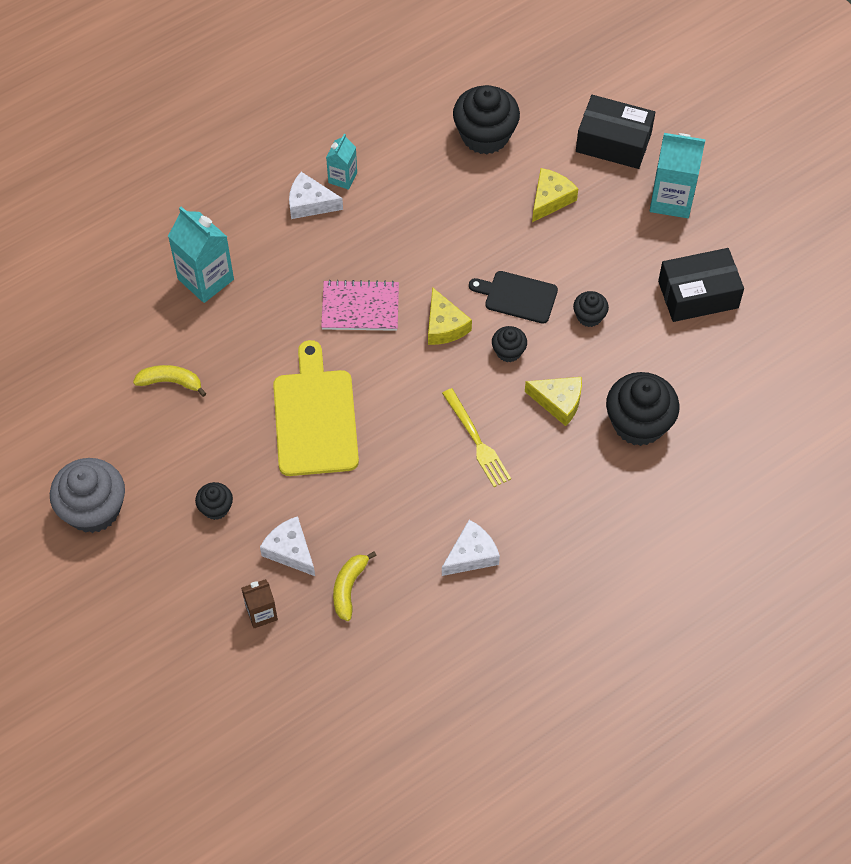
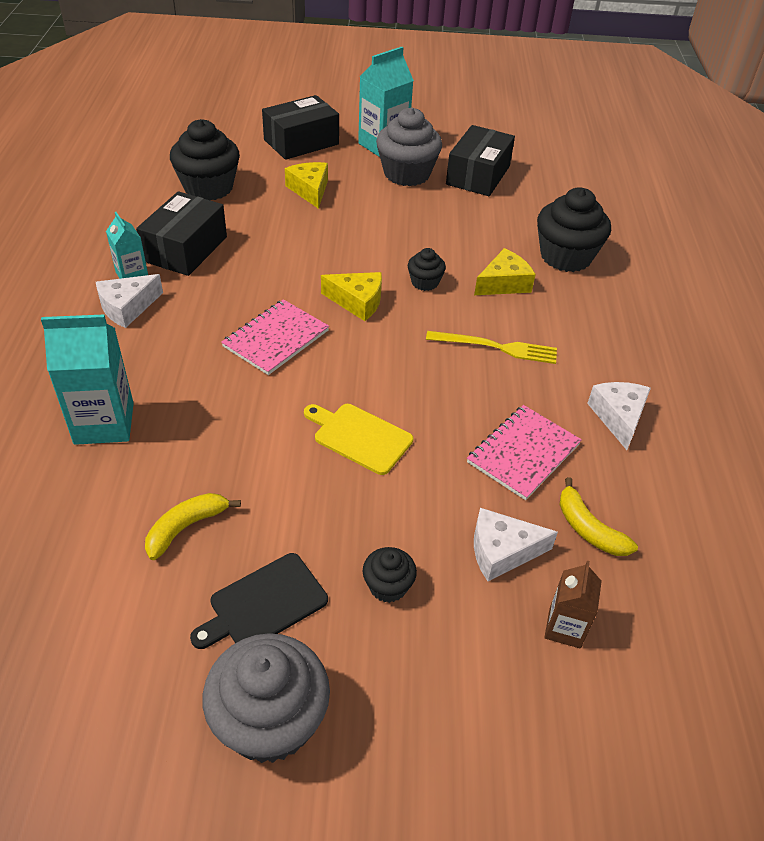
camera: 55 degrees left, 15 degrees down
yellow cutting board [273,340,359,476] -> yellow cutting board [304,404,413,475], size x0.60
black cutting board [469,271,558,324] -> black cutting board moved to [190,553,328,649]
black cupcake [573,291,609,327] -> none
none -> black box [136,191,227,276]
none -> grey cupcake [376,108,442,186]
none -> pink notebook [467,405,582,500]

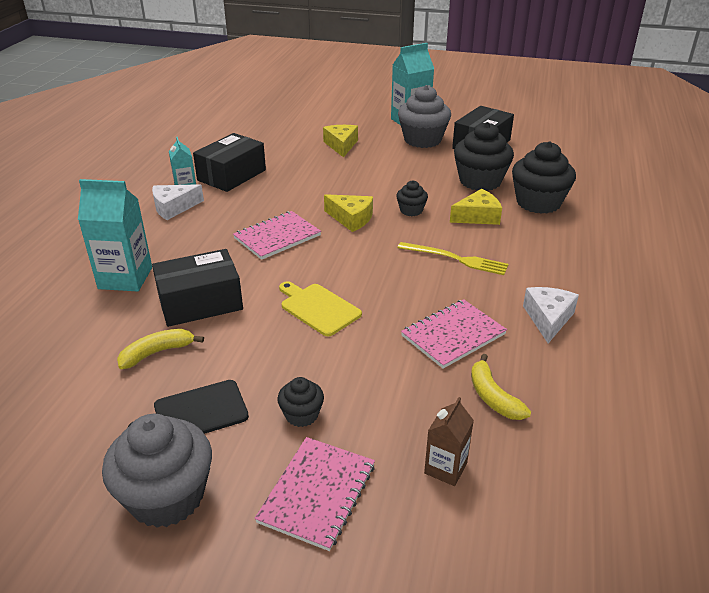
camera: 15 degrees right, 10 degrees down
black cupcake [170,119,240,200] -> black cupcake moved to [454,122,514,191]
black box [262,95,339,160] -> black box moved to [152,249,243,327]
white cheese [474,508,558,581] -> none
none -> pink notebook [255,437,375,551]

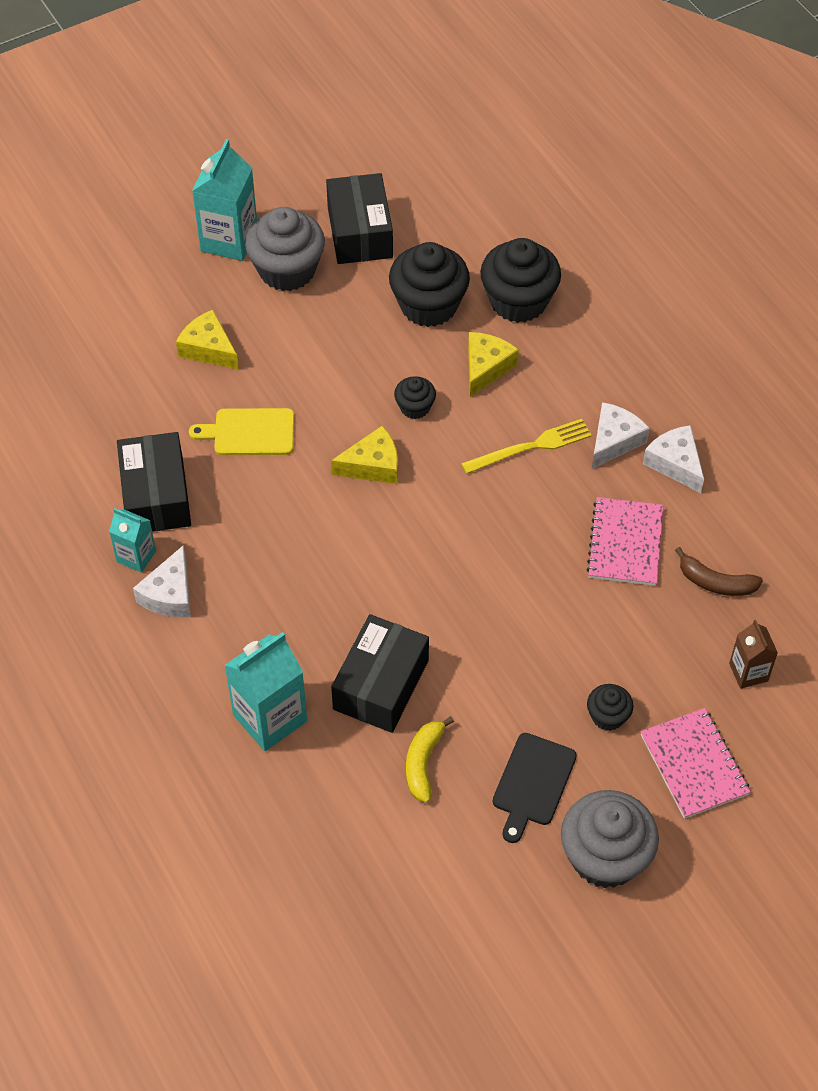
camera: 45 degrees left, 20 degrees up
pink notebook [233,211,321,260] -> none
yellow cutting board [279,281,362,336] -> yellow cutting board moved to [189,408,294,455]
yellow banana [471,354,531,420] -> brown banana [675,547,763,596]
none -> white cheese [592,402,650,469]

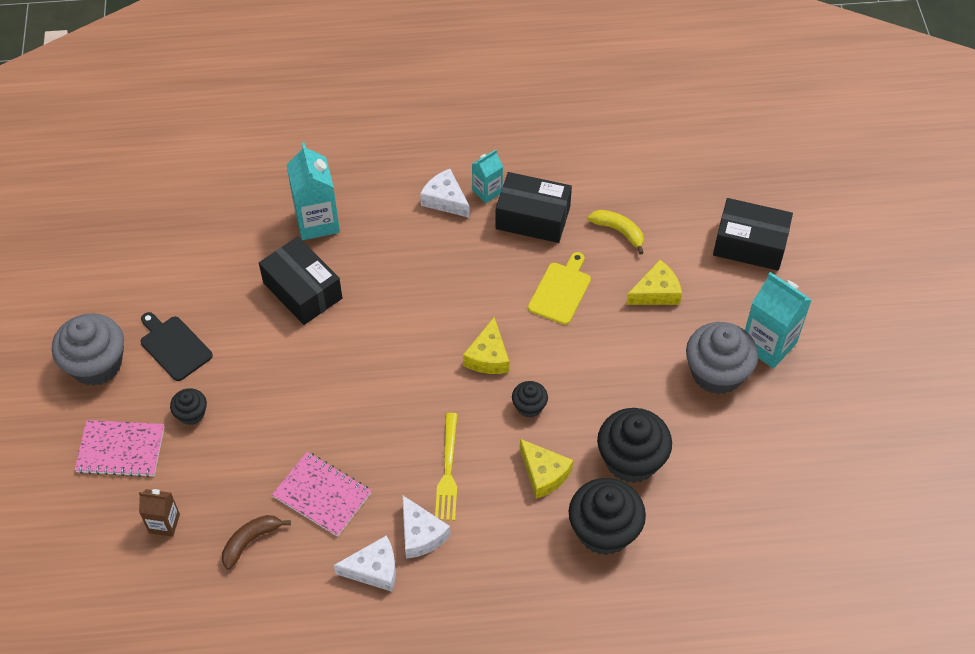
camera: 115 degrees right, 0 degrees up
black box [326,173,393,264] -> black box moved to [713,198,793,271]
yellow banana [406,716,454,803] -> yellow banana moved to [588,210,644,254]

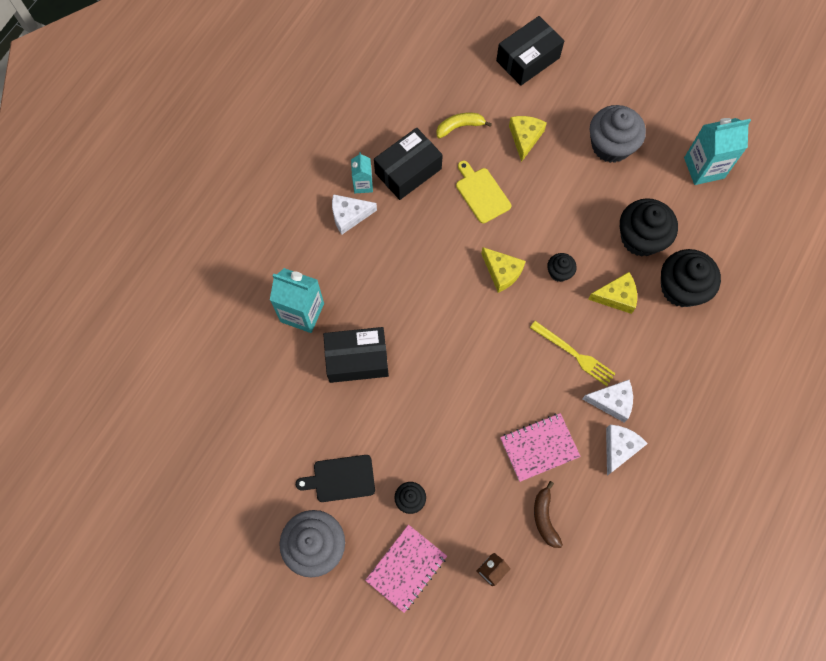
camera: 55 degrees left, 15 degrees up
turquoise carton [745,272,812,368] -> turquoise carton moved to [684,118,751,185]

